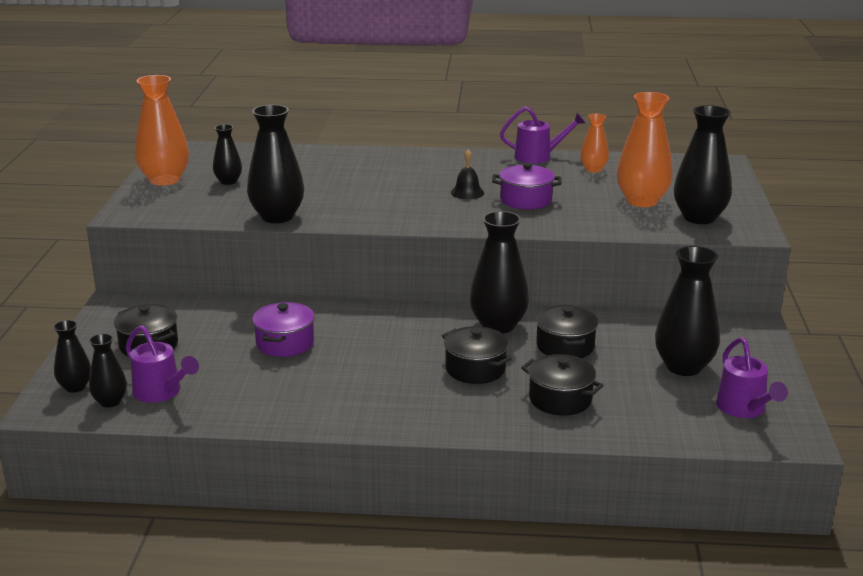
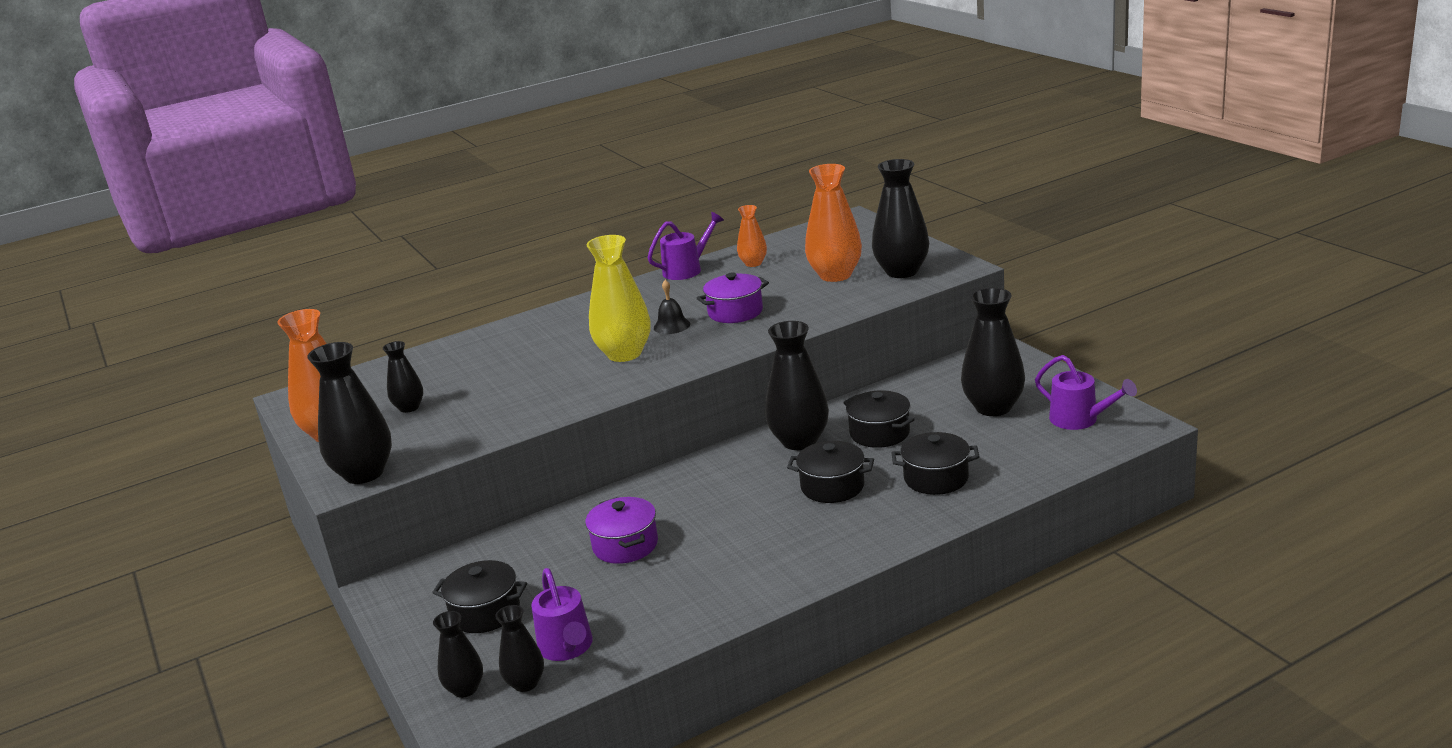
camera: 30 degrees left, 0 degrees up
purple watering can [126,325,199,403] -> purple watering can turned 60 degrees clockwise [531,568,593,661]
black vase [247,105,304,223] -> black vase moved to [307,342,392,484]
none -> yellow vase [586,235,651,362]

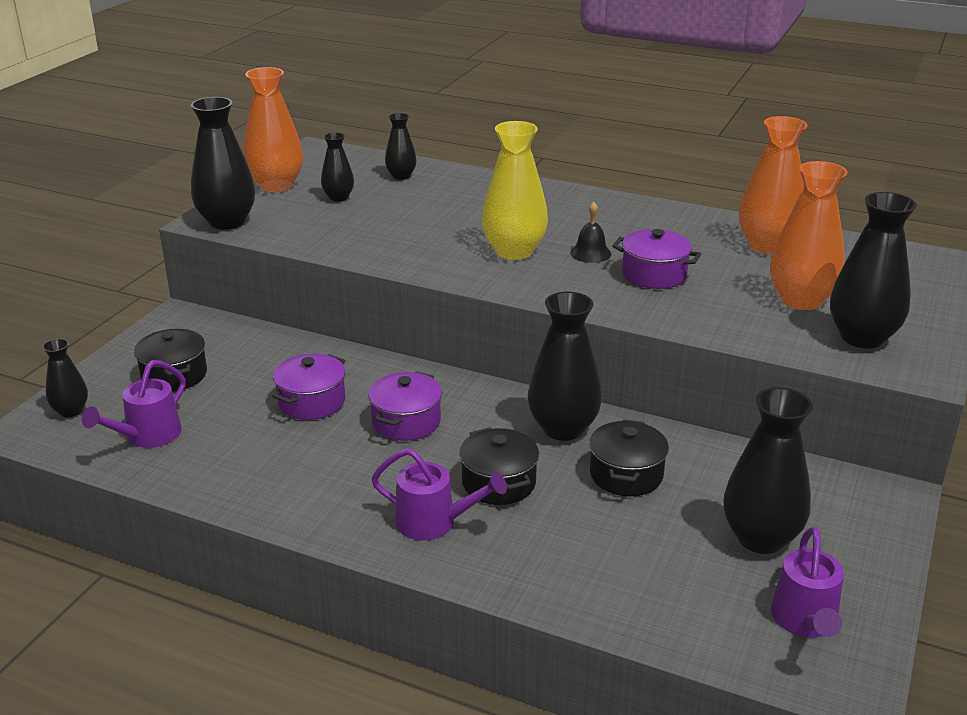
camera: 50 degrees right, 5 degrees up
black vase [495,605,544,692] -> black vase moved to [385,113,417,180]
purple watering can [647,212,724,280] -> purple watering can moved to [371,448,507,540]
orange vase [737,205,767,267] -> orange vase [739,116,808,254], size x1.81
black pot [892,432,980,495] -> none
none -> purple pot [368,371,442,441]

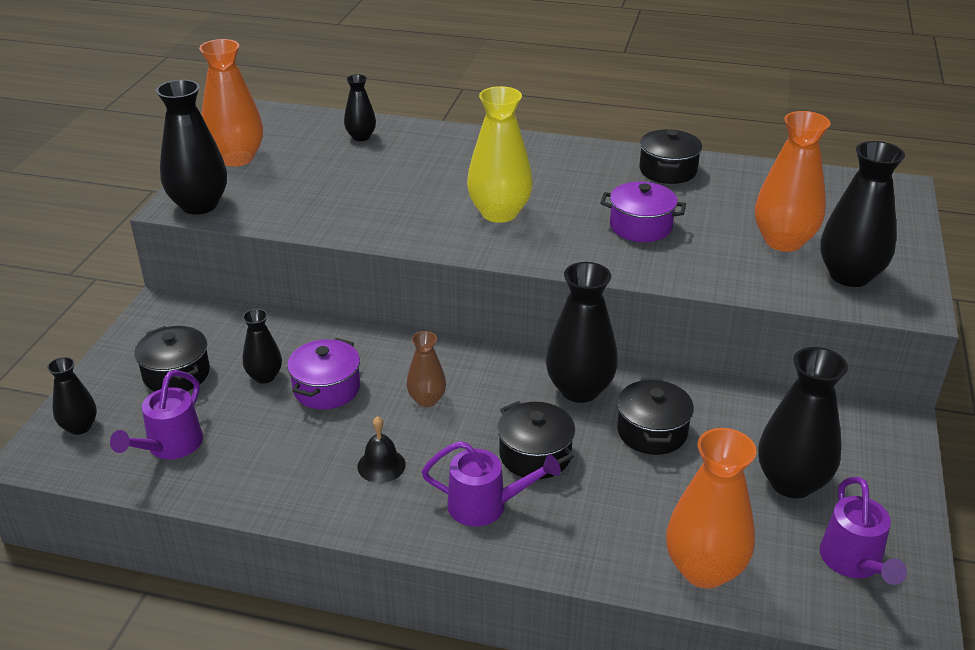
camera: 10 degrees left, 5 degrees up
black vase [321,132,354,201] -> black vase moved to [242,309,282,384]
purple pot [368,371,442,441] -> brown vase [406,331,446,407]
black bell [570,202,611,263] -> black bell moved to [357,416,406,483]
orange vase [739,116,808,254] -> orange vase moved to [666,428,757,589]
none -> black pot [639,129,702,184]

